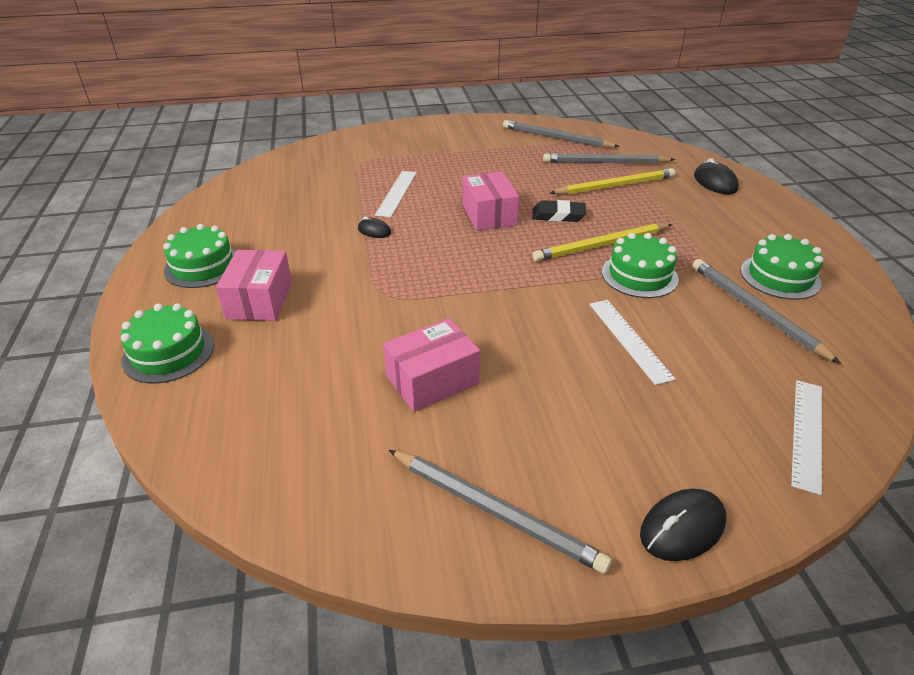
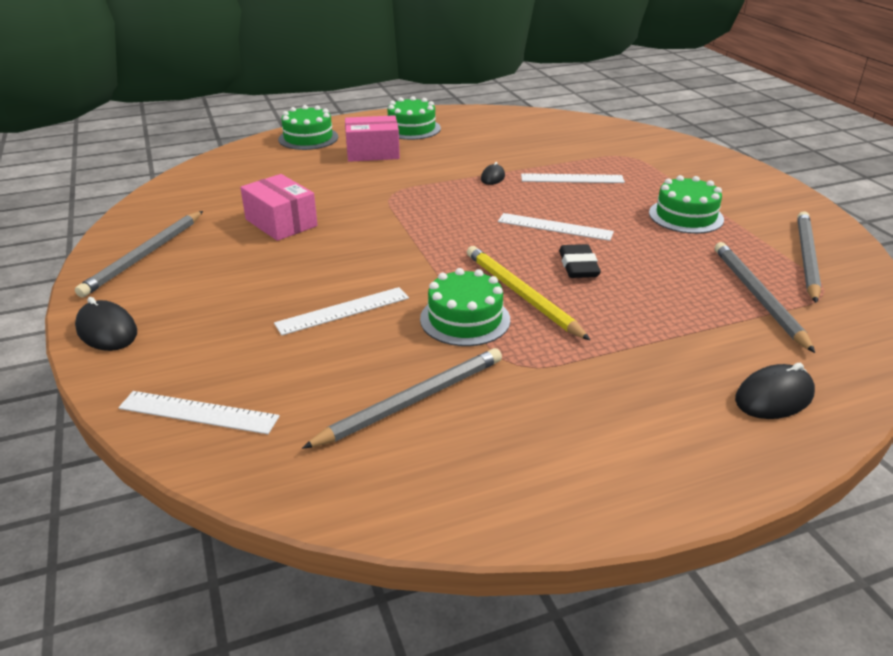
camera: 80 degrees right, 5 degrees down
pink box [463,172,519,231] -> white ruler [498,213,614,241]
yellow pencil [550,168,675,195] -> none
green cake [740,234,824,300] -> green cake moved to [649,175,724,234]

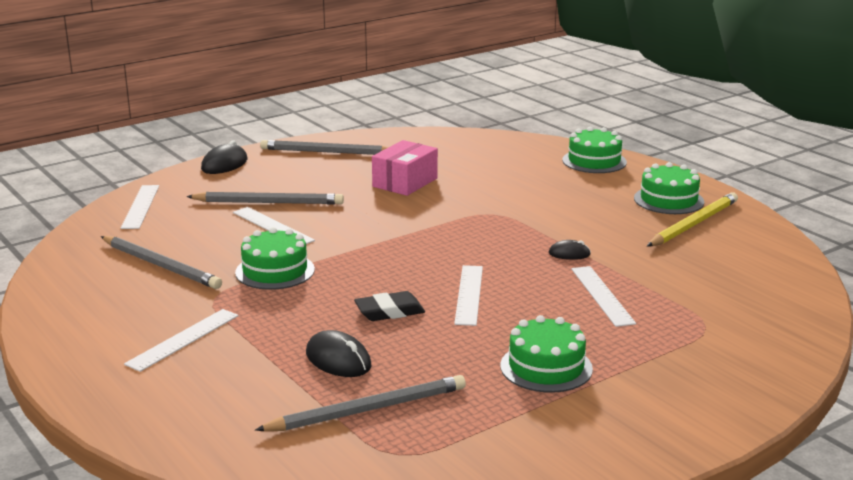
camera: 75 degrees right, 10 degrees down
pink box [345,115,400,162] -> none
yellow pencil [467,246,591,341] -> yellow pencil moved to [647,192,738,246]
black mouse [735,363,815,419] -> black mouse moved to [306,330,371,377]
grey pencil [797,211,821,303] -> grey pencil moved to [186,192,344,205]
none -> white ruler [124,309,239,372]

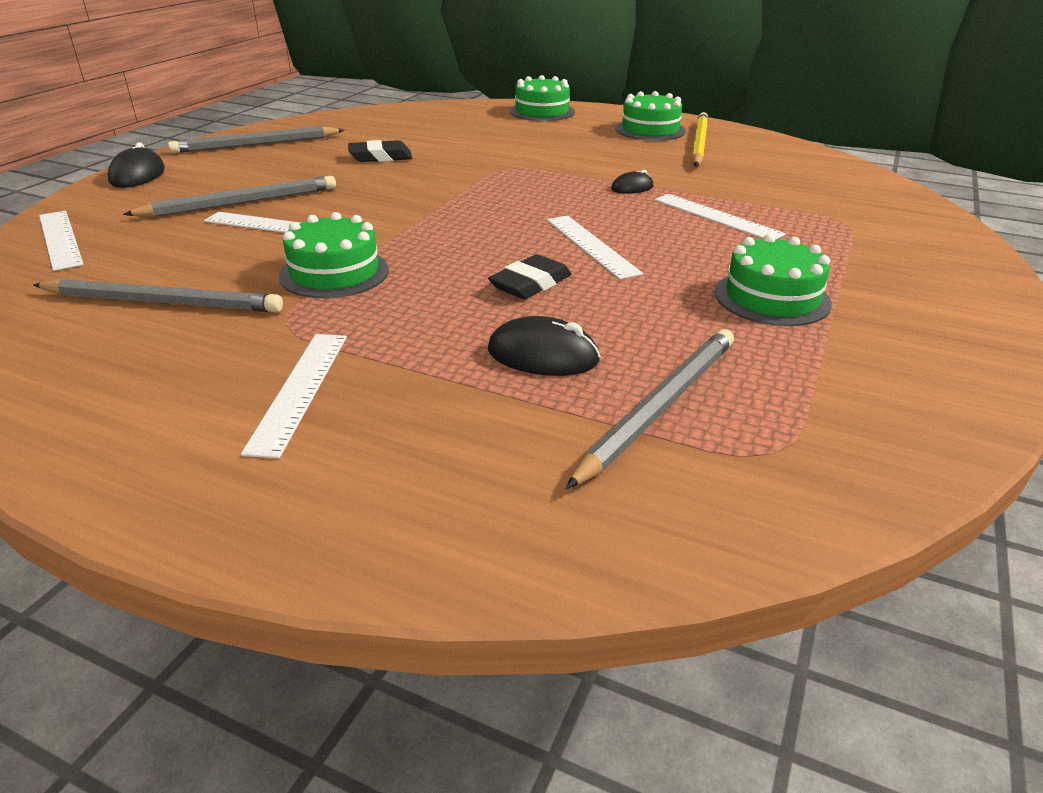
camera: 30 degrees left, 10 degrees up
pink box [372,140,438,196] -> black eraser [348,140,412,162]

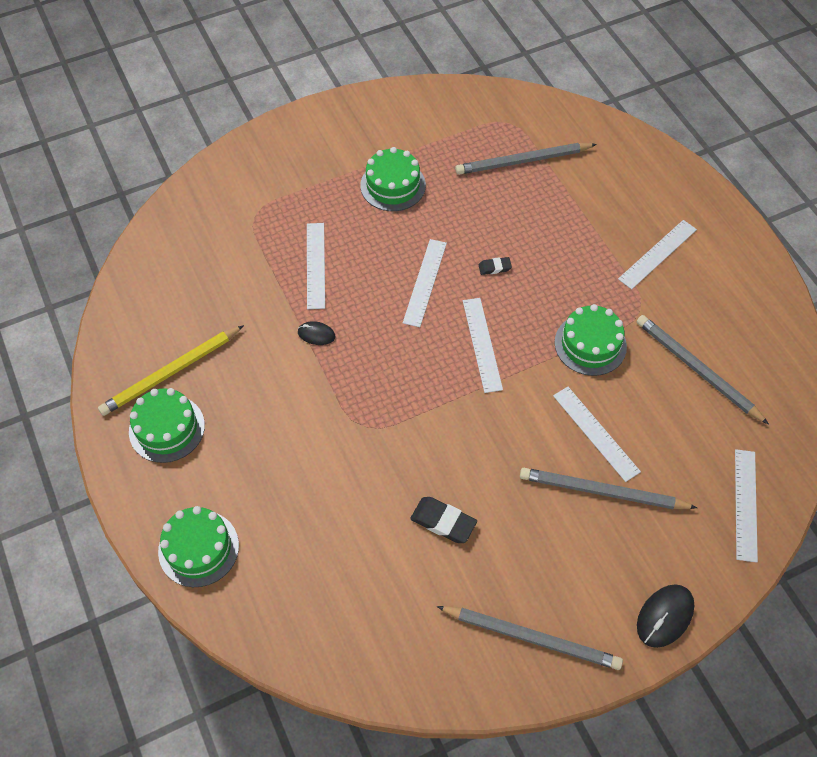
camera: 140 degrees left, 25 degrees up
black eraser [488,254,571,299] -> black eraser [479,257,512,275], size x0.58
black mouse [488,316,601,376] -> none
none -> white ruler [463,298,503,393]

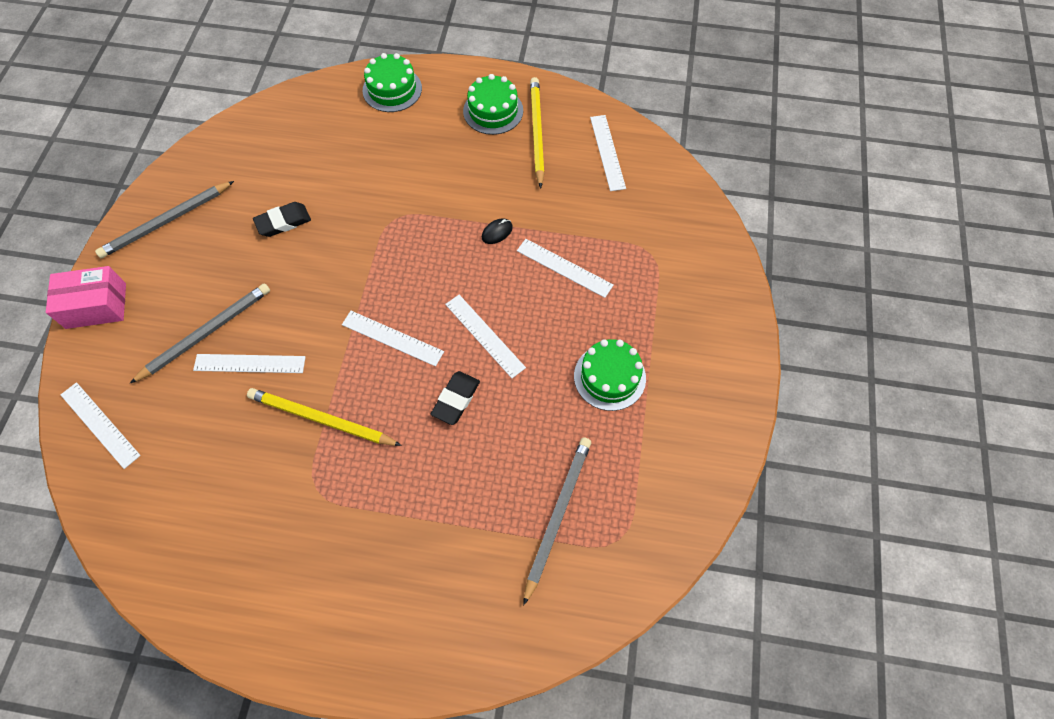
camera: 125 degrees right, 5 degrees up
black eraser [479,257,512,275] -> black eraser [431,371,480,425], size x1.73
green cake [555,304,627,376] -> yellow pencil [247,388,402,446]
white ruler [618,220,697,289] -> white ruler moved to [590,115,626,191]
grey pencil [637,315,769,424] -> none
black mouse [637,584,694,648] -> pink box [46,266,126,329]

